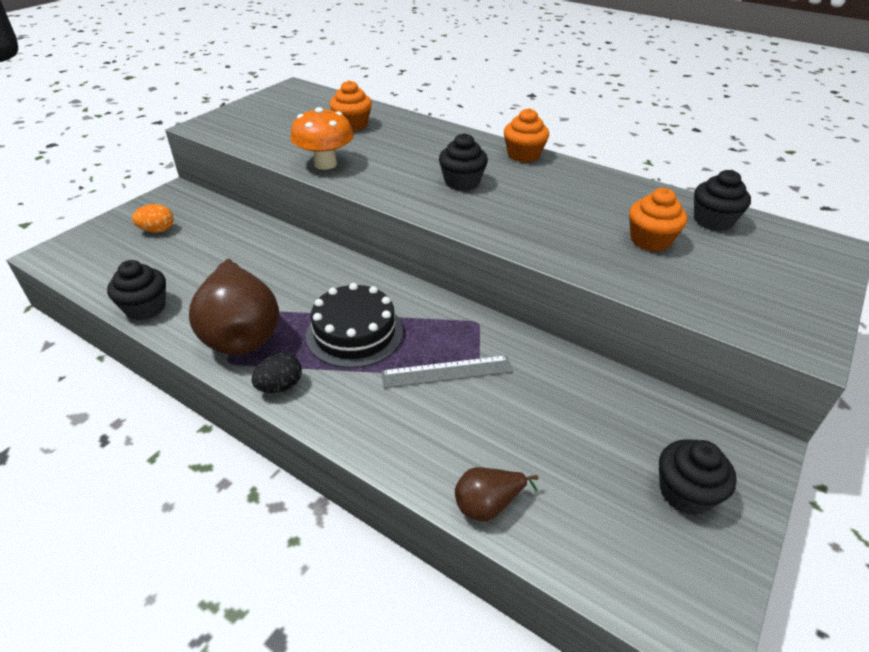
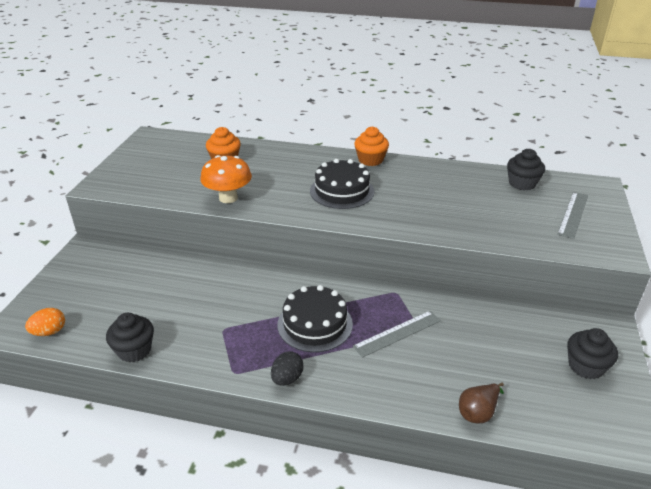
camera: 20 degrees left, 5 degrees down
orange egg [132,204,174,233] -> orange egg moved to [25,308,65,336]
brown pear [189,259,279,355] -> none
black cupcake [439,133,488,191] -> black cake [310,159,374,209]
orange cupcake [629,188,687,252] -> none
none -> grey ruler [557,192,588,239]

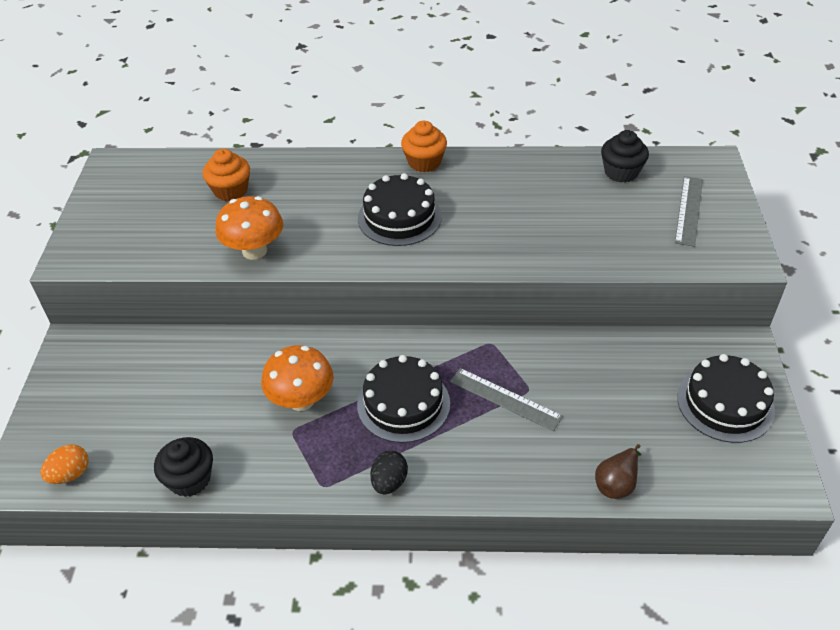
camera: 10 degrees left, 10 degrees up
grey ruler [353,311,441,358] -> grey ruler turned 75 degrees clockwise [450,368,563,431]
black cupcake [567,328,618,379] -> black cake [677,354,775,443]
none -> orange mushroom [261,345,334,411]

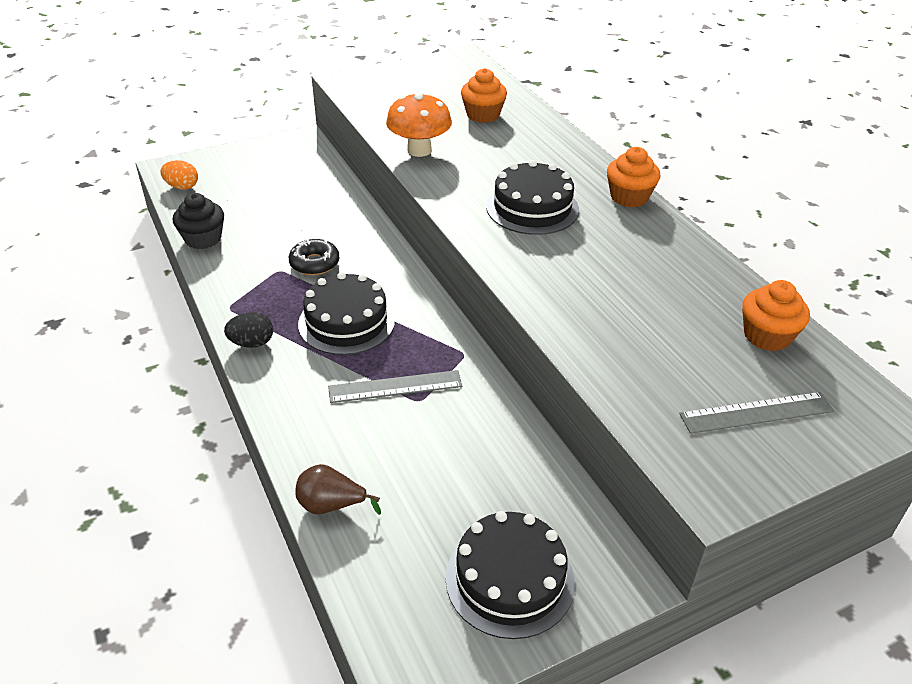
camera: 60 degrees right, 5 degrees down
orange mushroom [261,345,334,411] -> black donut [289,239,339,275]
grey ruler [450,368,563,431] -> grey ruler turned 75 degrees clockwise [328,370,462,403]
black cupcake [601,130,649,183] -> orange cupcake [742,280,810,351]

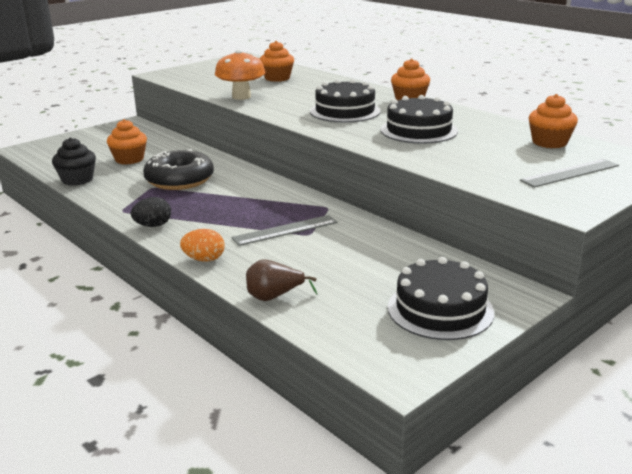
camera: 15 degrees left, 15 degrees down
orange egg [161,160,198,190] -> orange egg moved to [180,229,225,262]
black donut [289,239,339,275] -> black donut [143,149,214,190], size x1.68
black cake [298,272,395,355] -> black cake moved to [381,95,458,144]
none -> orange cupcake [107,119,147,165]

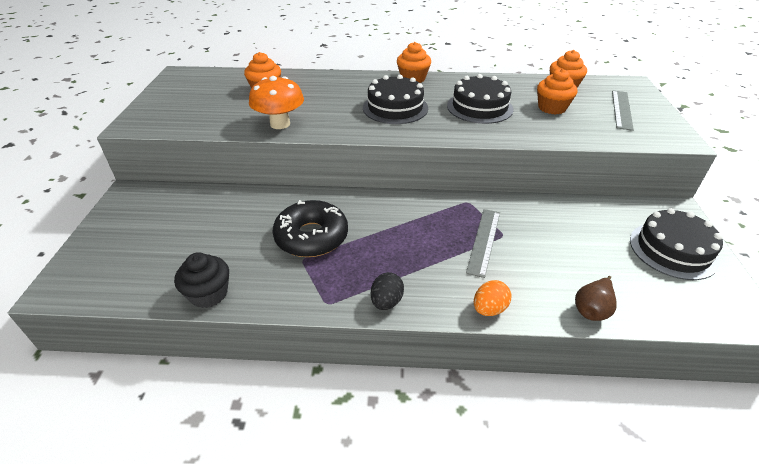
camera: 45 degrees left, 15 degrees up
orange cupcake [107,119,147,165] -> orange cupcake moved to [537,69,577,115]

